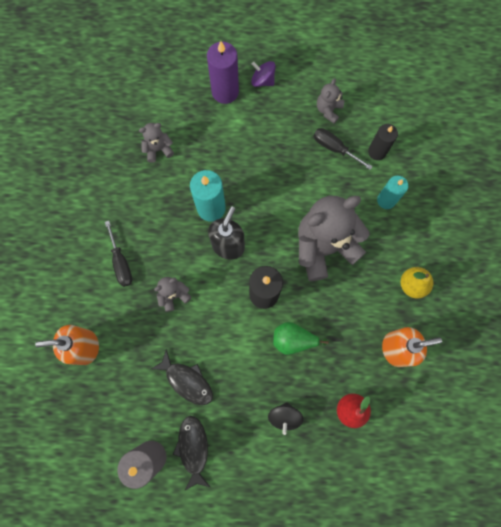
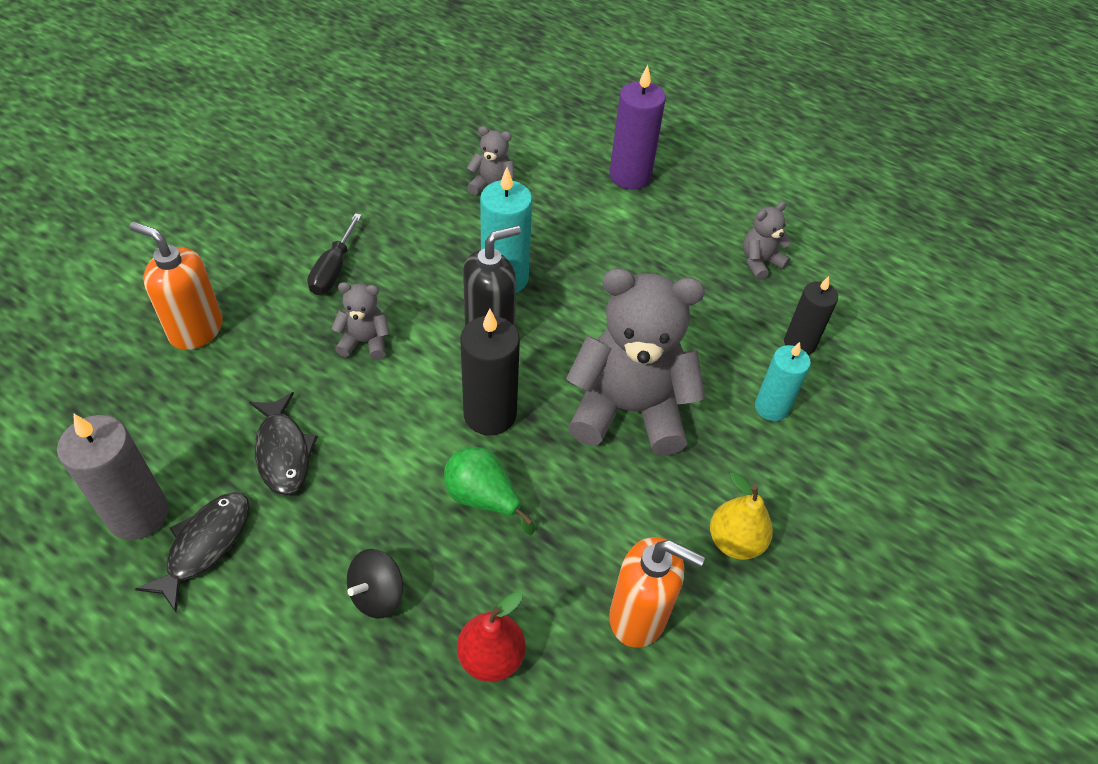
camera: 30 degrees right, 25 degrees down
purple spinning top [251,61,276,87] -> none
black screwdriver [314,128,373,170] -> none

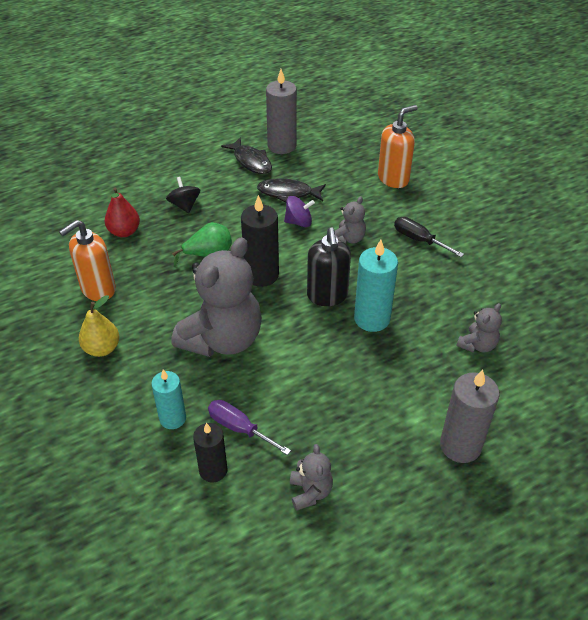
camera: 120 degrees right, 5 degrees down
purple candle [609,65,666,189] -> grey candle [440,370,500,463]
none -> purple screwdriver [208,400,291,455]
none -> purple spinning top [284,196,315,227]

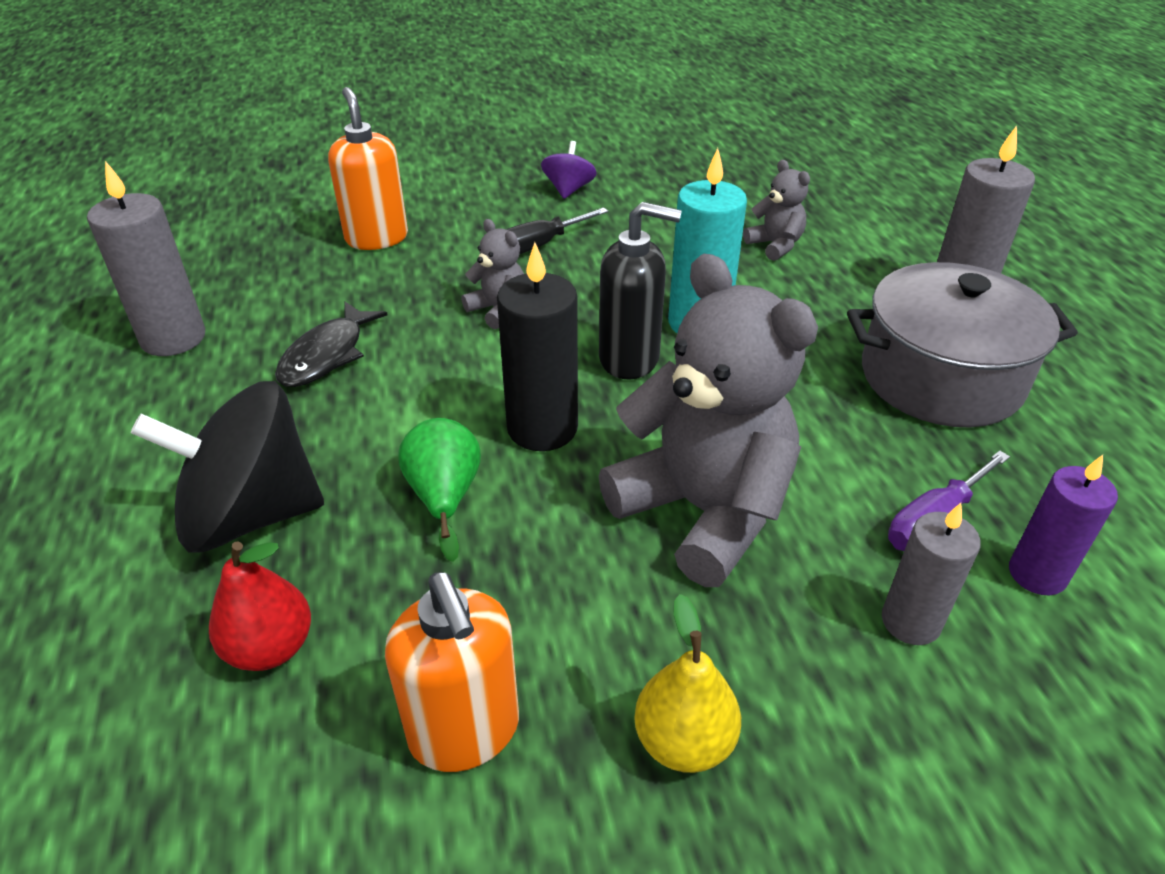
camera: 75 degrees left, 5 degrees down
turquoise candle [151,370,186,429] -> grey candle [882,503,981,645]
black spinning top [166,177,200,213] -> black spinning top [131,381,324,552], size x2.04
black candle [193,423,227,483] -> purple candle [1009,455,1118,595]
black fish [221,137,272,174] -> none
purple spinning top [284,196,315,227] -> purple spinning top moved to [541,141,597,199]
grey teddy bear [290,444,333,511] -> none
none -> grey pot [847,262,1078,427]

